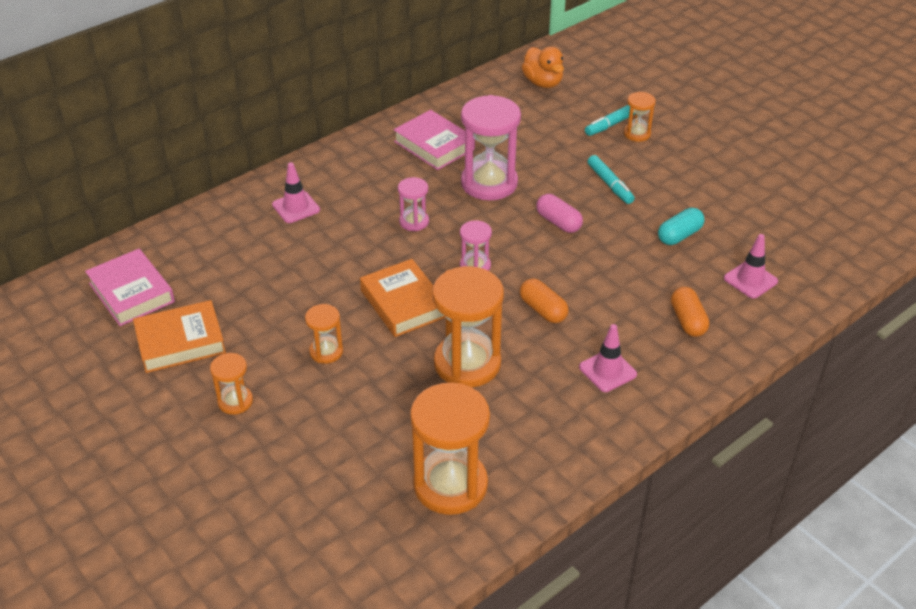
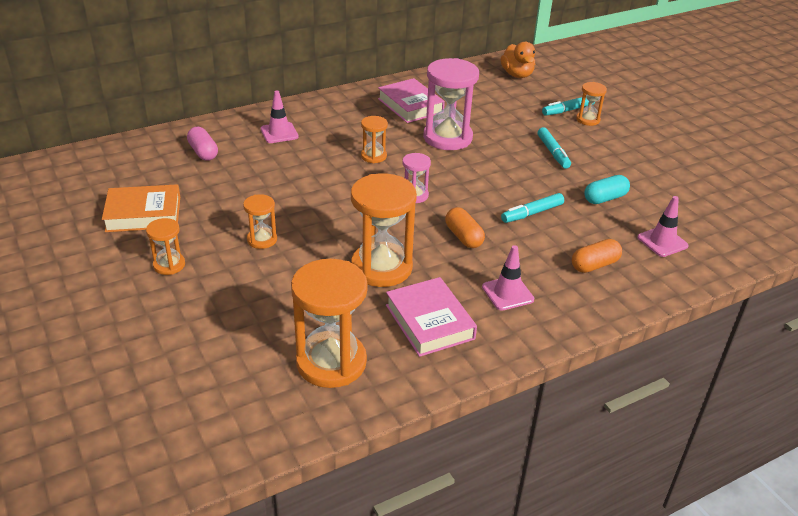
camera: 10 degrees right, 5 degrees down
pink book [85,249,175,326] -> pink book moved to [386,277,477,357]
orange book [360,259,446,337] -> none
pink hourglass [398,177,429,231] -> orange hourglass [361,116,388,163]
pink capsule [536,194,583,233] -> pink capsule moved to [187,127,218,161]
orange capsule [671,287,709,337] -> orange capsule turned 60 degrees clockwise [572,239,622,273]
none -> turquoise marker [501,193,564,223]

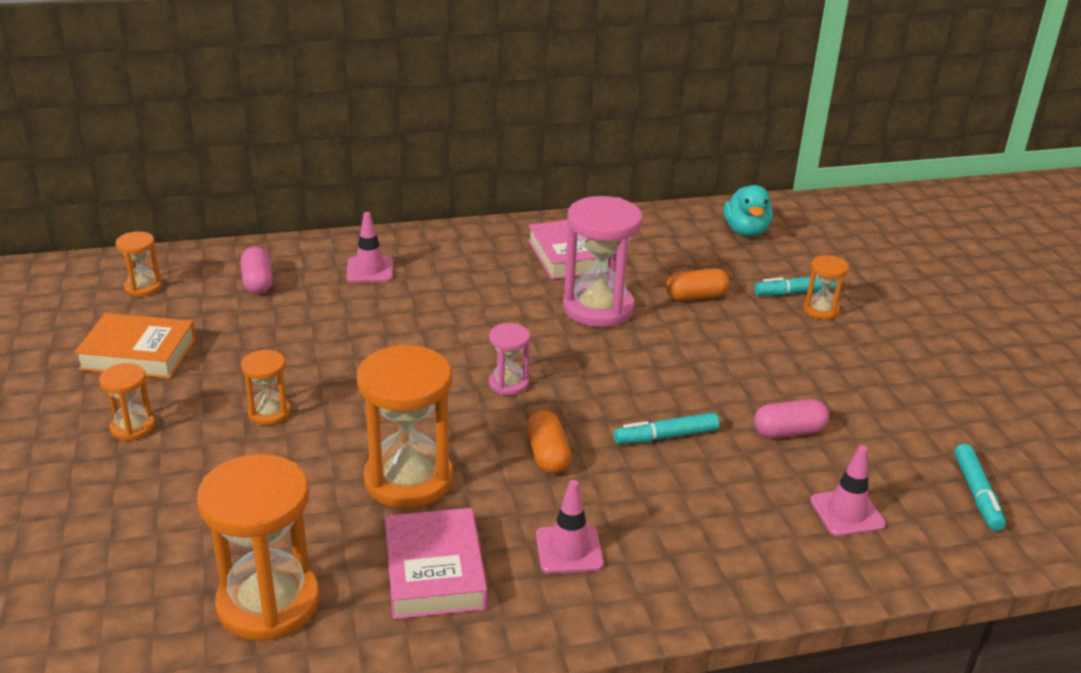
camera: 15 degrees right, 5 degrees down
orange hourglass [361,116,388,163] -> orange hourglass moved to [116,231,162,297]
orange duck [500,42,535,78] -> turquoise duck [724,185,773,237]
turquoise marker [537,127,571,169] -> turquoise marker moved to [954,444,1006,531]
orange capsule [572,239,622,273] -> orange capsule moved to [666,269,730,301]
turquoise capsule [584,175,630,204] -> pink capsule [754,399,829,438]

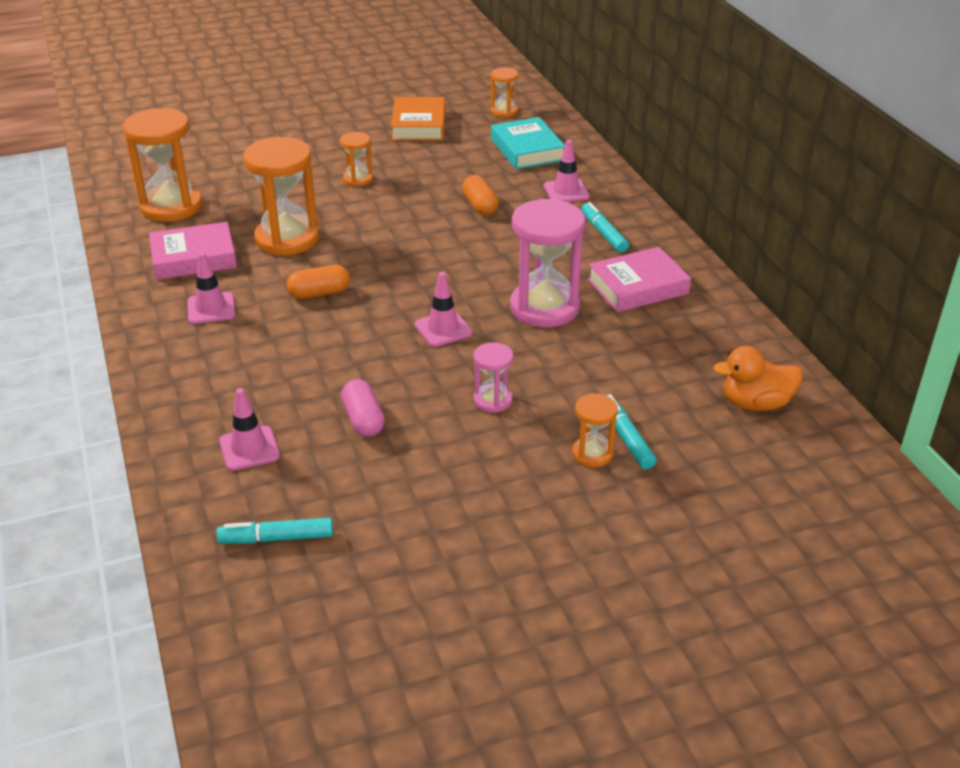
camera: 85 degrees right, 5 degrees up
orange hourglass [99,363,155,441] -> none
pink capsule [241,247,273,294] -> turquoise book [491,117,565,169]
pink hourglass [489,323,530,395] -> pink hourglass moved to [473,342,513,413]
turquoise marker [614,413,719,444] -> turquoise marker moved to [581,202,629,253]
orange capsule [666,269,730,301] -> orange capsule moved to [462,175,499,215]
turquoise duck [724,185,773,237] -> orange duck [713,346,803,411]
none -> pink traffic cone [414,272,473,347]

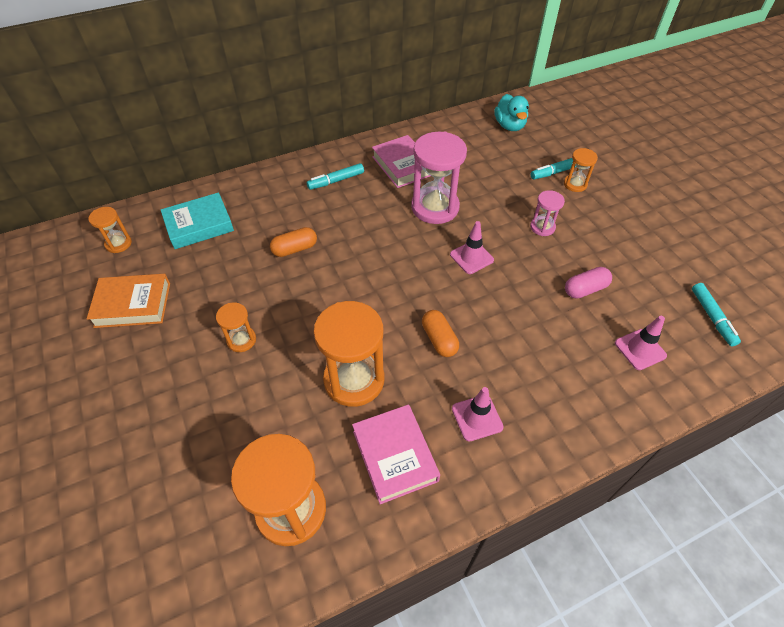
camera: 95 degrees left, 15 degrees up
pink traffic cone [544,140,590,202] -> none
orange duck [713,346,803,411] -> turquoise duck [494,94,529,131]

